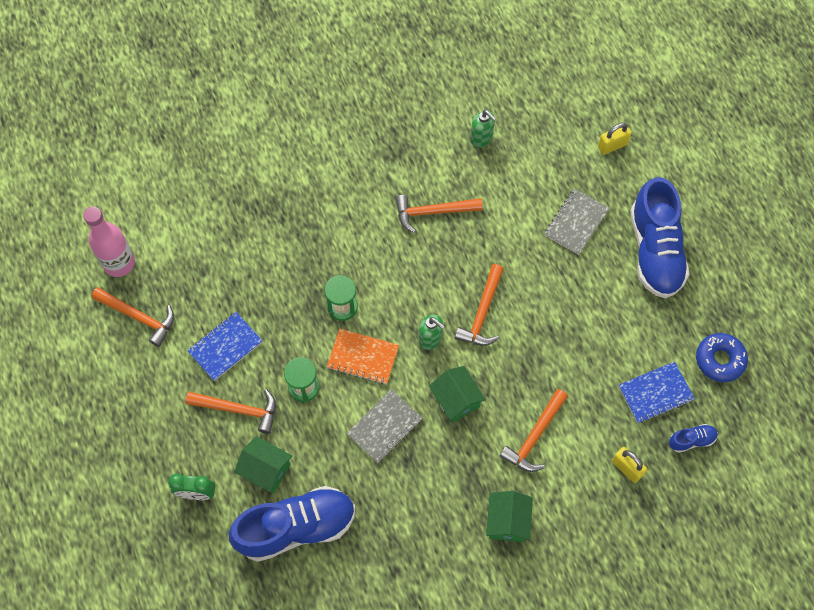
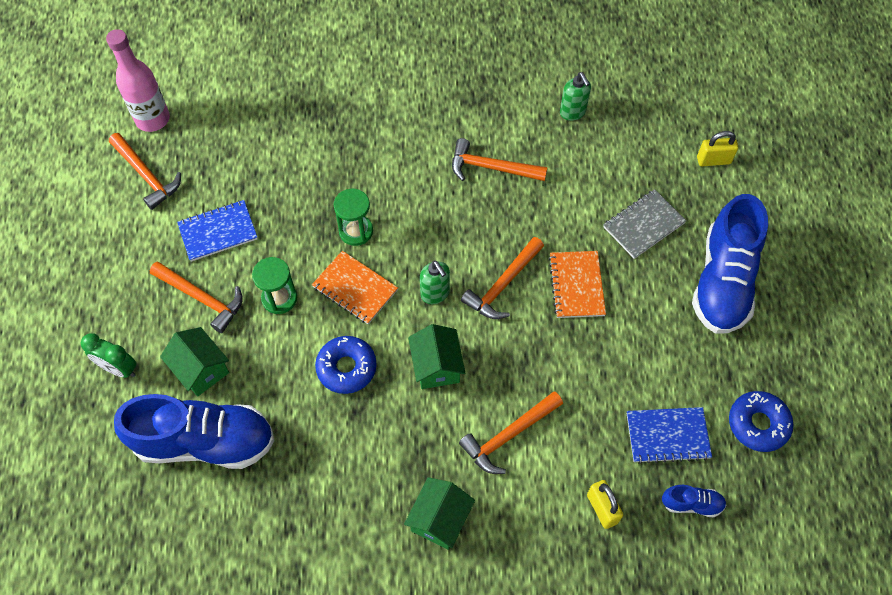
camera: 20 degrees right, 5 degrees down
grey notebook [347,389,422,463] -> blue donut [315,336,377,394]
none -> orange notebook [549,251,606,318]

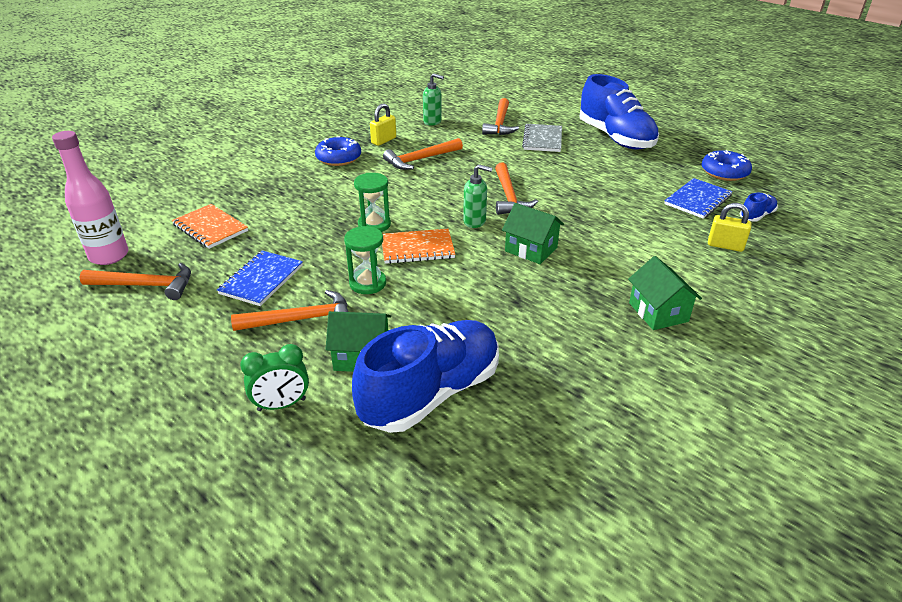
camera: 45 degrees left, 25 degrees down
blue donut [315,336,377,394] -> blue donut moved to [315,136,361,166]
orange hammer [459,391,563,474] -> orange hammer moved to [482,98,519,135]
orange notebook [549,251,606,318] -> orange notebook moved to [172,204,248,249]
yellow padlock [697,131,738,166] -> yellow padlock moved to [370,103,396,146]

